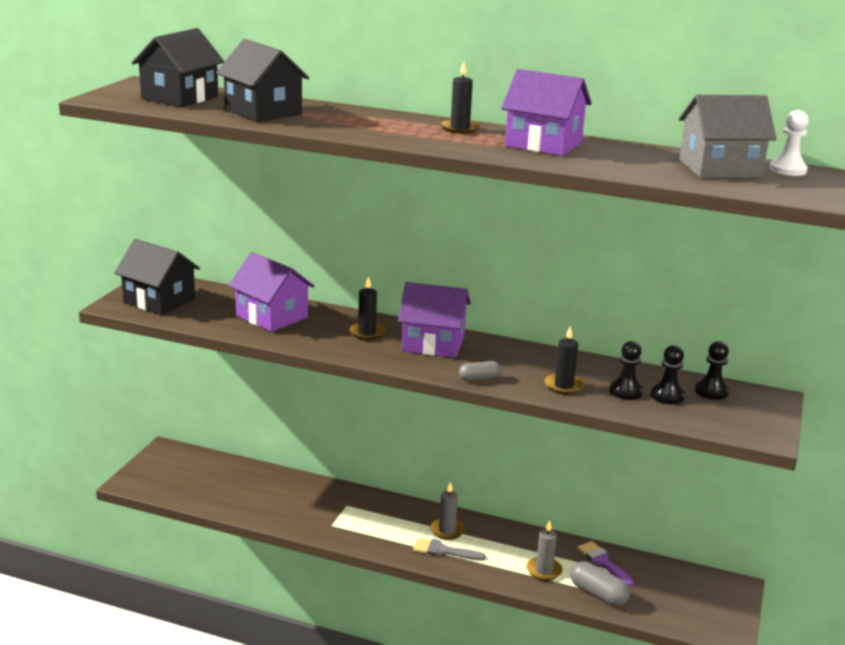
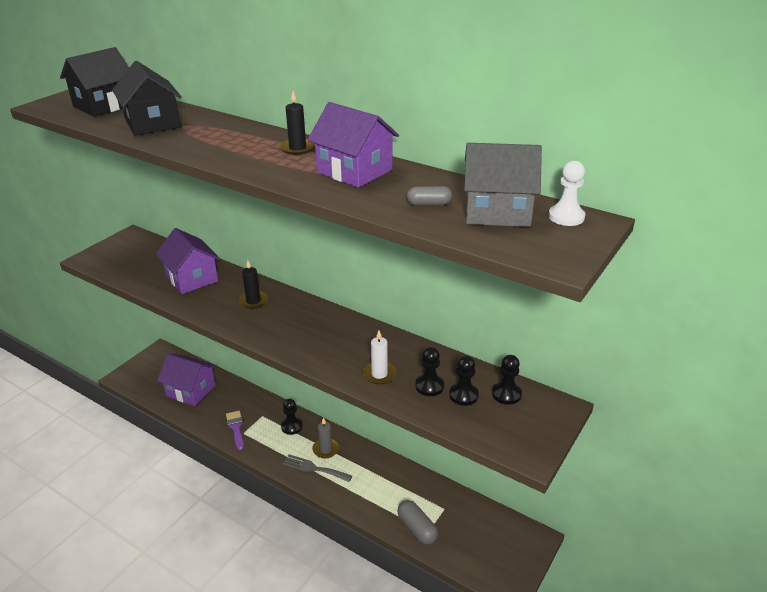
camera: 15 degrees right, 10 degrees up
black house [114,239,200,315] -> none
purple house [398,282,471,358] -> purple house moved to [157,353,216,406]
grey brush [413,538,486,561] -> grey fork [283,454,352,482]
grey capsule [459,361,501,381] -> grey capsule moved to [407,186,452,206]
grey candle [526,520,563,581] -> none
black candle [544,326,584,395] -> white candle [363,330,397,384]
purple brush [577,541,634,586] -> purple brush moved to [226,411,244,450]
none -> black pawn [281,399,303,435]

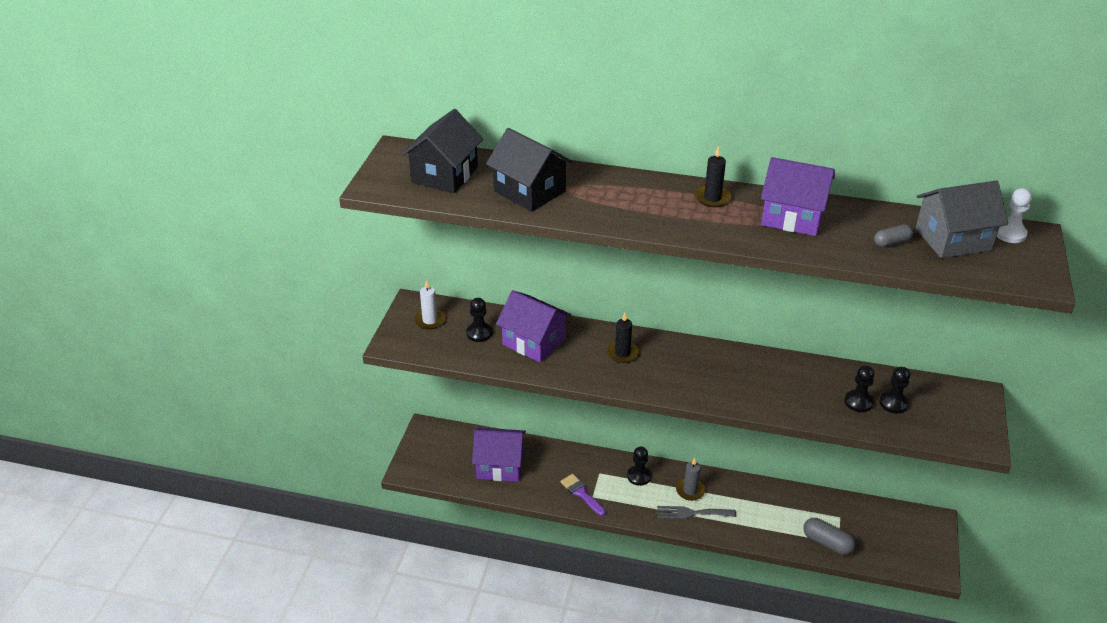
camera: 20 degrees left, 5 degrees up
white candle [363,330,397,384] -> white candle moved to [414,280,445,329]
black pawn [492,355,522,405] -> black pawn moved to [466,298,493,342]

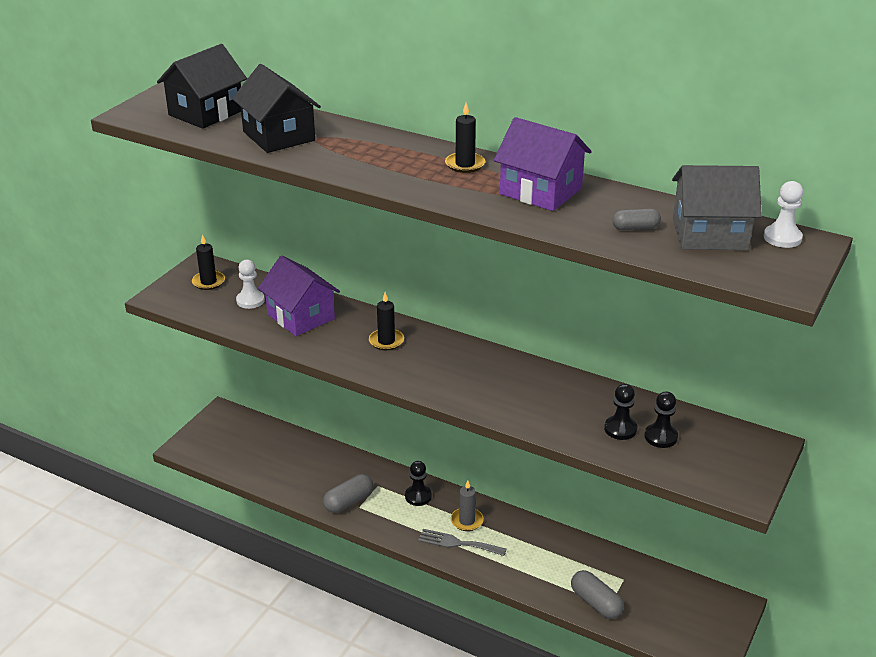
camera: 15 degrees right, 5 degrees down
white candle [414,280,445,329] -> black candle [192,234,225,290]
black pawn [466,298,493,342] -> white pawn [236,259,265,309]
purple house [472,428,526,482] -> none
purple brush [560,474,605,516] -> grey capsule [323,474,373,513]

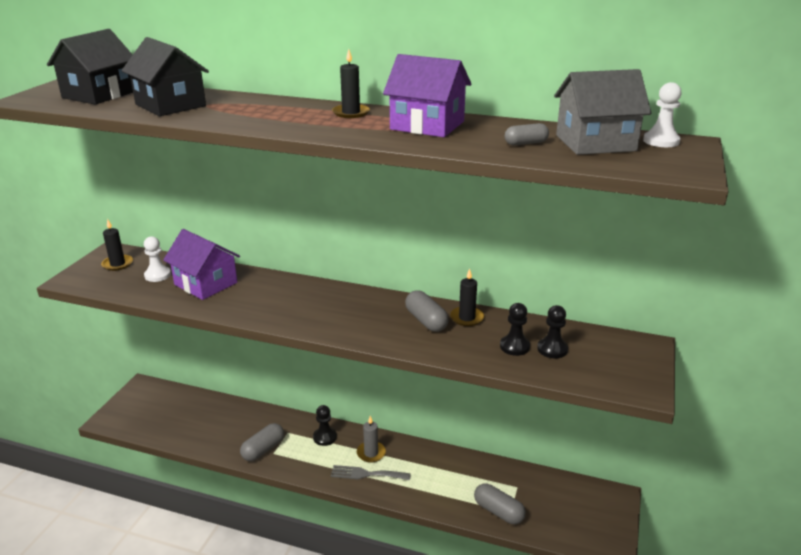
camera: 10 degrees left, 5 degrees down
black candle [369,292,404,350] -> black candle moved to [450,269,484,326]
none -> grey capsule [405,290,449,332]

